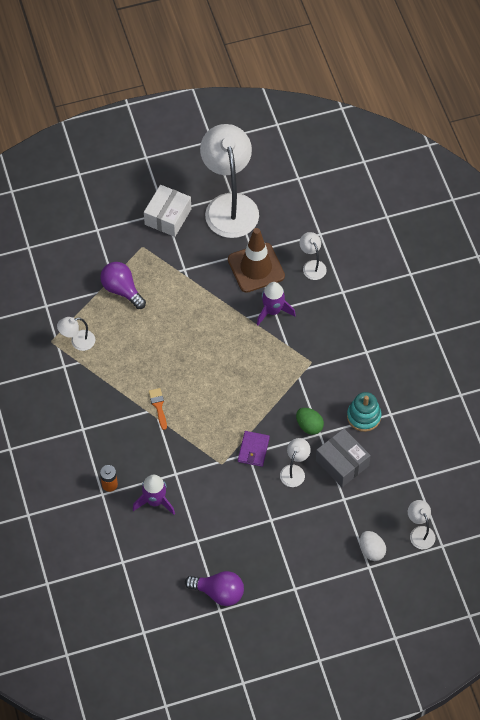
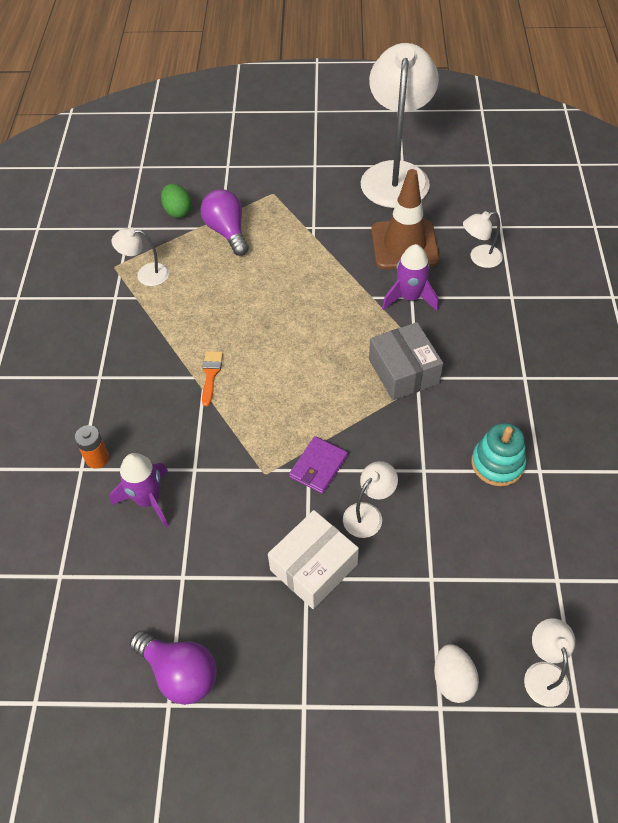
camera: 20 degrees right, 5 degrees down
white box [144,185,191,237] -> white box moved to [268,510,359,609]
green egg [296,408,324,435] -> green egg moved to [161,184,192,218]
white lamp [299,232,327,280] -> white lamp turned 105 degrees counterclockwise [463,211,503,268]
grey box [316,428,371,487] -> grey box moved to [369,322,443,400]

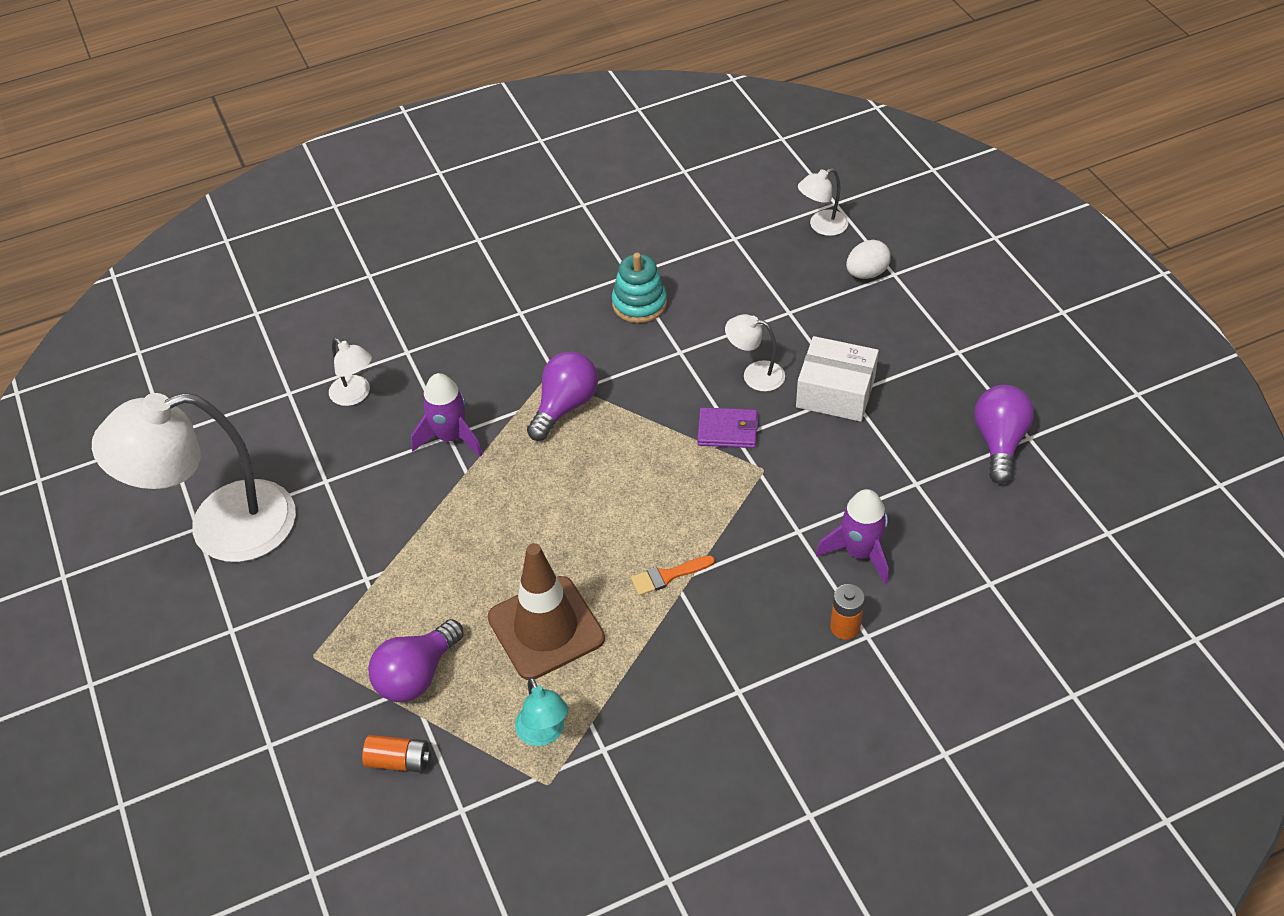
camera: 115 degrees left, 5 degrees down
white lamp [111,227,169,286] -> turquoise lamp [515,677,568,746]
green egg [161,184,192,218] -> orange battery [362,735,431,773]
grey box [369,322,443,400] -> purple light bulb [527,352,598,441]
brown traffic cone [371,169,440,269] -> brown traffic cone moved to [488,543,605,680]

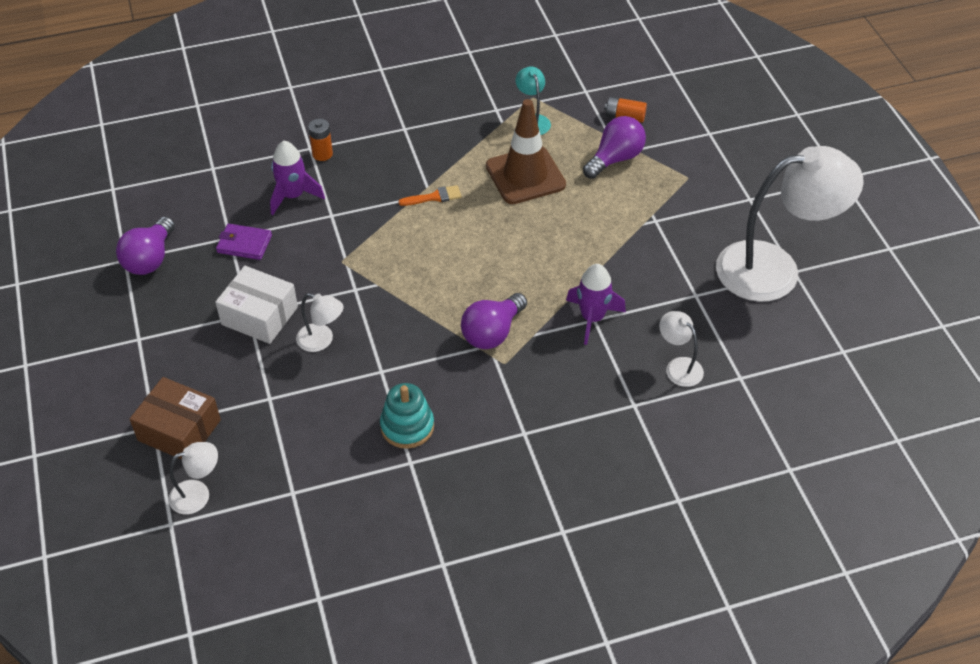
camera: 175 degrees left, 0 degrees up
purple wallet [697,407,758,448] -> purple wallet moved to [216,223,272,260]
white egg [846,240,891,279] -> brown box [130,377,221,460]

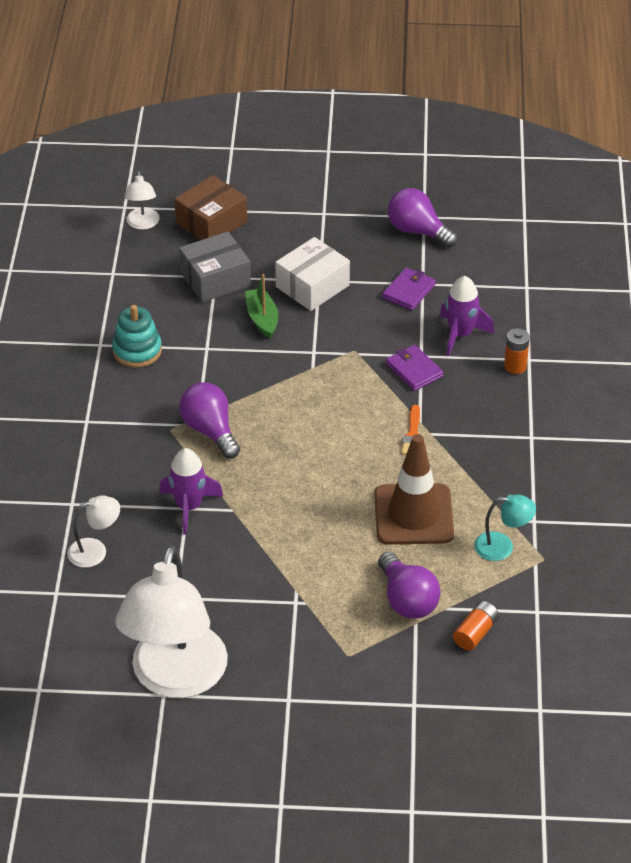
camera: 110 degrees right, 5 degrees down
white lamp [296,293,343,352] -> green boat [245,274,278,338]
none -> grey box [179,232,251,302]
none -> purple wallet [386,345,444,391]

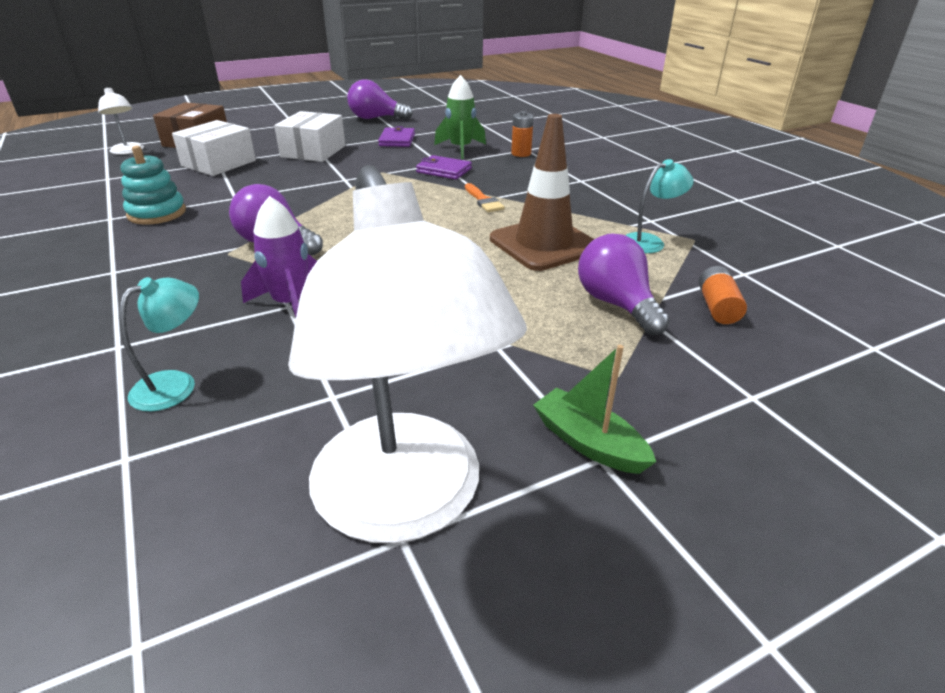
camera: 30 degrees left, 10 degrees down
white lamp [67,496,120,568] -> turquoise lamp [119,277,199,412]
grey box [179,232,251,302] -> white box [172,120,256,176]
green boat [245,274,278,338] -> green boat moved to [533,345,656,474]
purple light bulb [378,552,441,619] -> purple light bulb turned 150 degrees counterclockwise [578,233,670,335]
purple rocket [440,276,494,356] -> green rocket [434,75,486,160]

